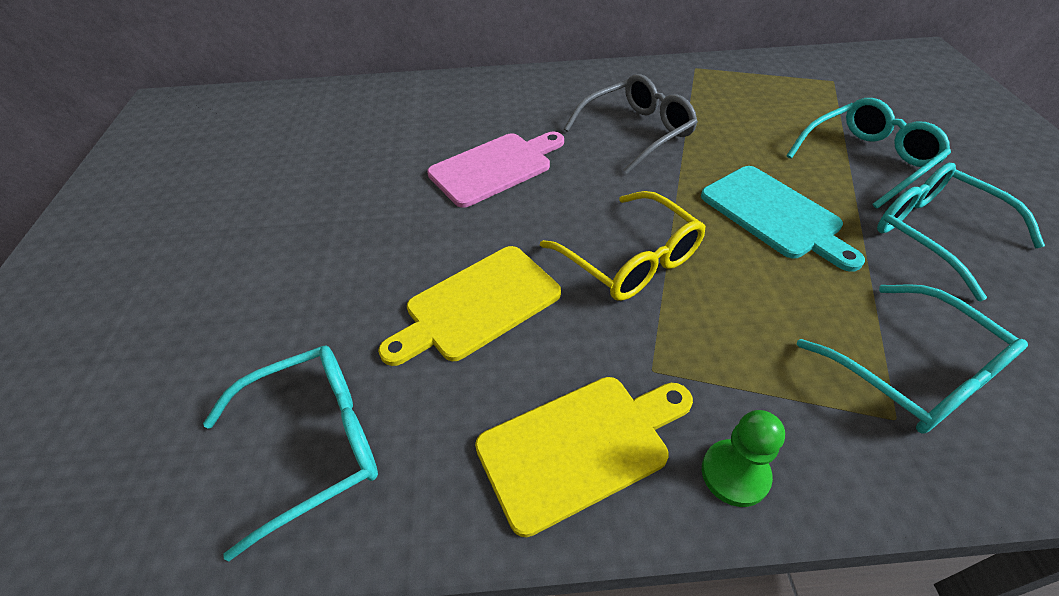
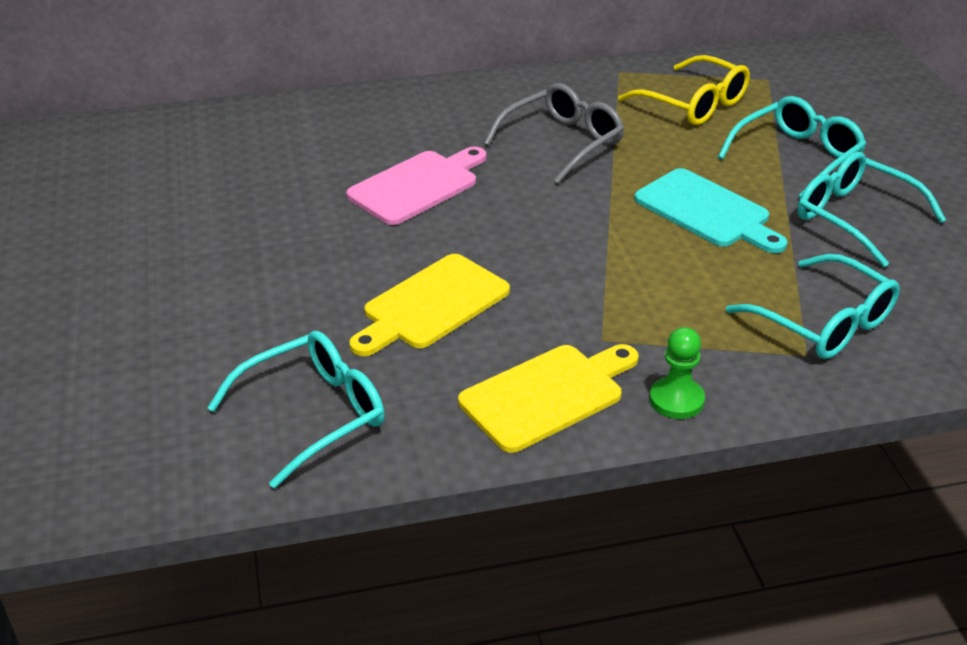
camera: 10 degrees left, 10 degrees down
yellow glasses [540,191,706,301] -> yellow glasses moved to [618,55,750,125]

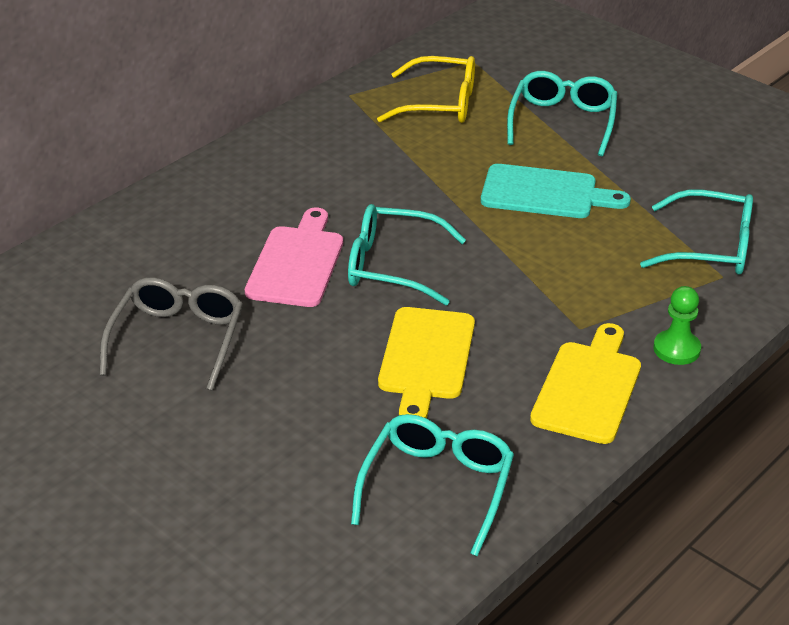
camera: 35 degrees left, 0 degrees up
grey glasses [484,83,624,184] -> grey glasses moved to [100,277,243,391]
turquoise glasses [797,152,946,267] -> turquoise glasses moved to [348,204,466,305]

